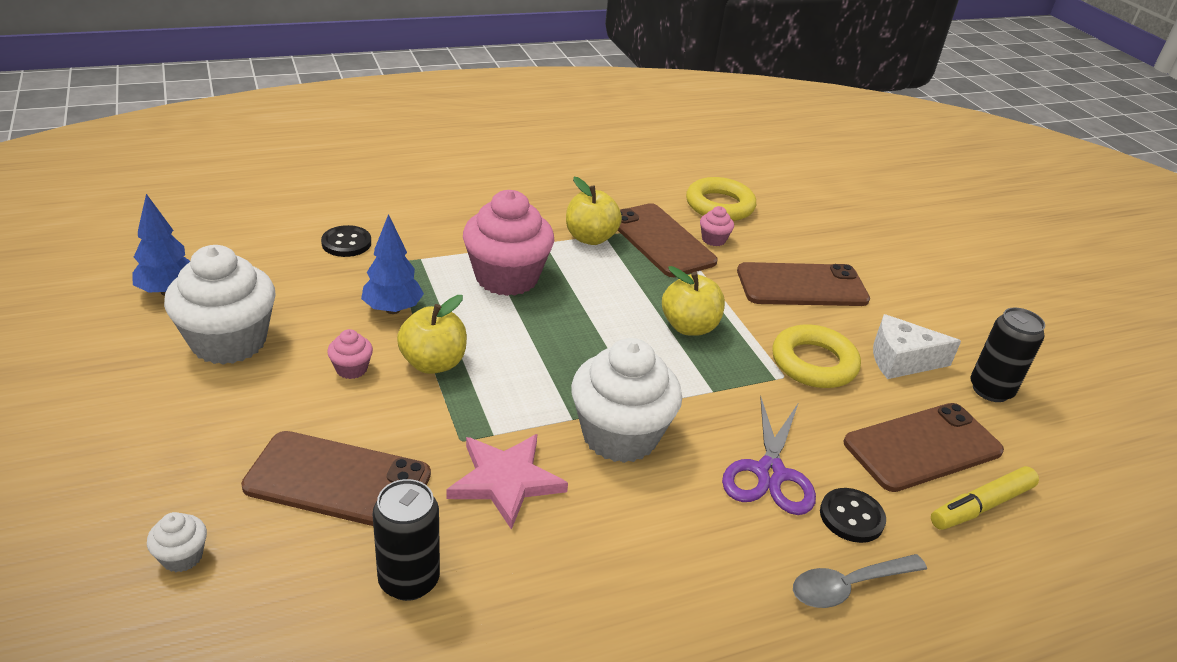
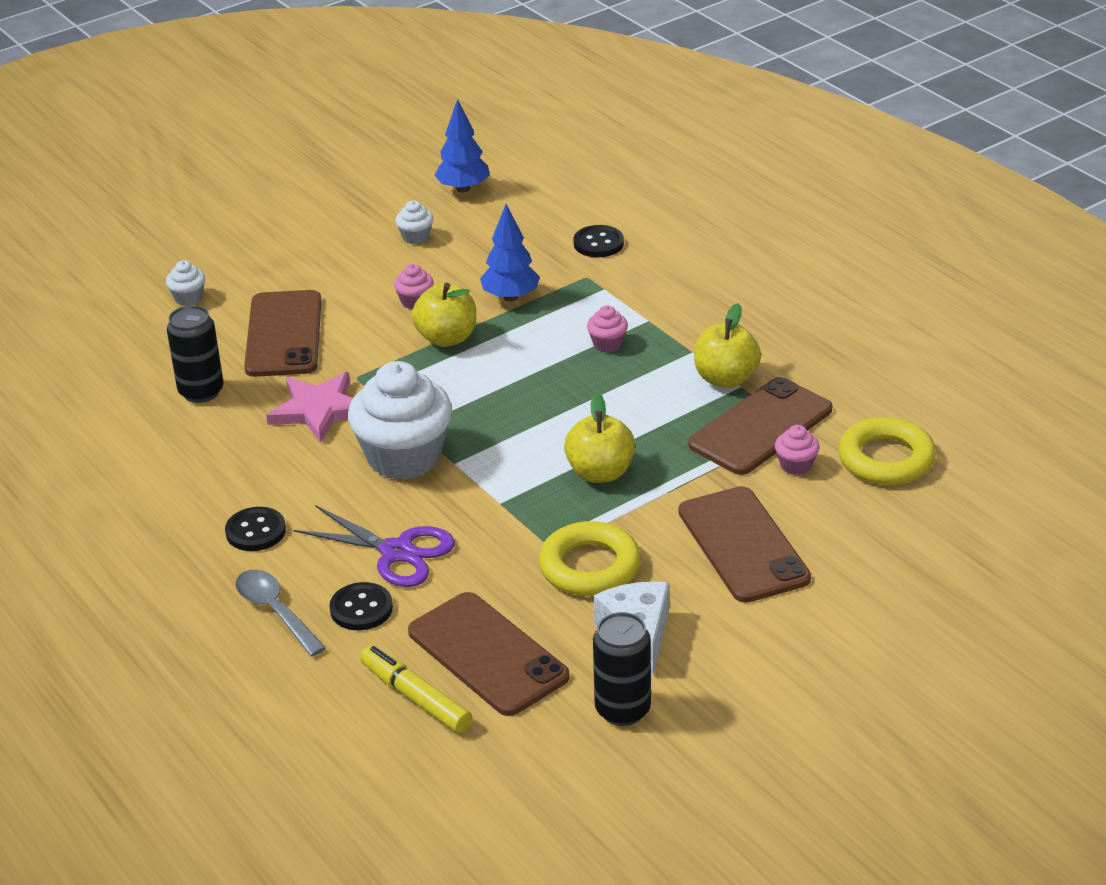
camera: 80 degrees right, 0 degrees up
white cupcake [164,245,276,365] -> white cupcake [395,200,433,244], size x0.42
pink cupcake [463,190,554,296] -> pink cupcake [587,305,628,352], size x0.42
purple scissors [722,396,816,515] -> purple scissors turned 150 degrees counterclockwise [293,505,455,587]
none -> black button [225,507,286,551]

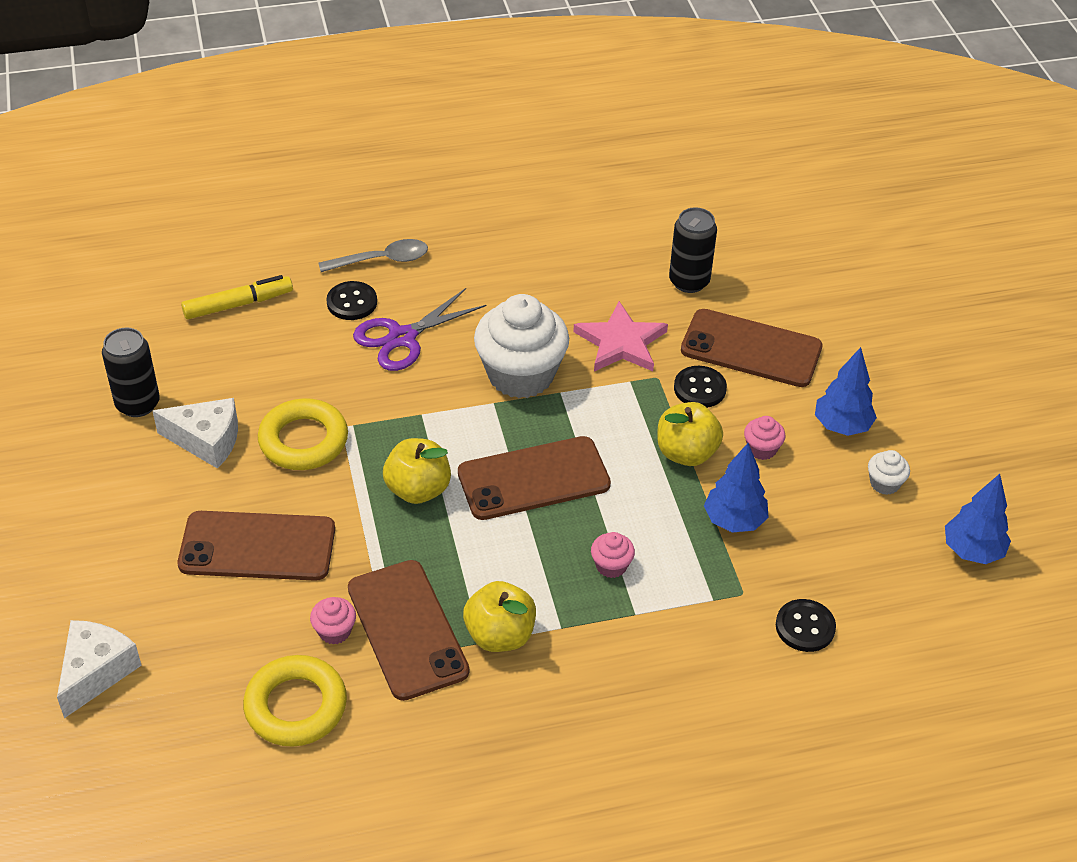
camera: 110 degrees right, 10 degrees up
white cupcake [166,260,205,306] -> none
black button [225,507,286,551] -> black button moved to [674,366,727,408]
brown phone [408,592,570,716] -> brown phone moved to [458,436,611,520]
none -> white cheese [57,620,142,718]
none -> blue tree [815,347,877,436]

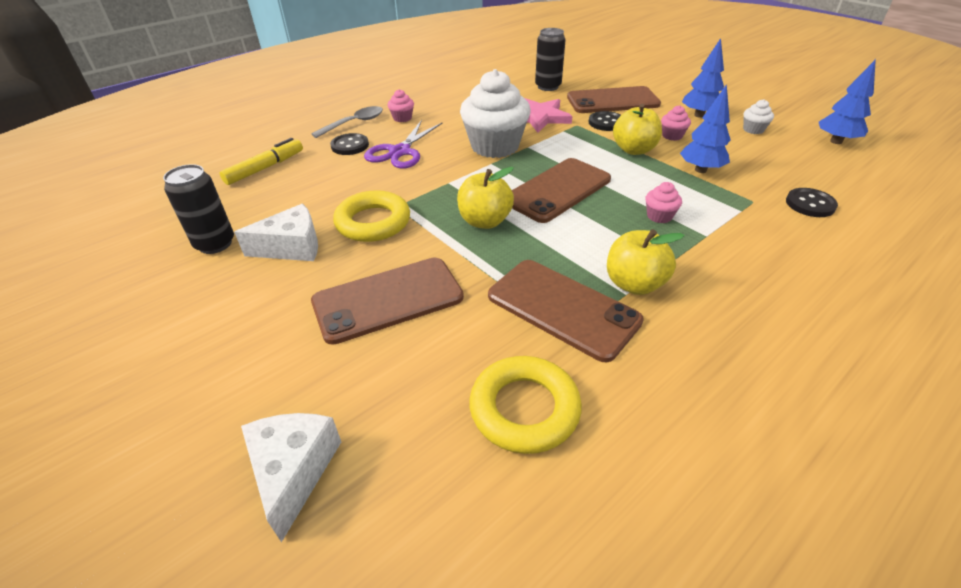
camera: 25 degrees left, 5 degrees down
pink cupcake [310,597,356,645] -> pink cupcake moved to [388,89,414,122]

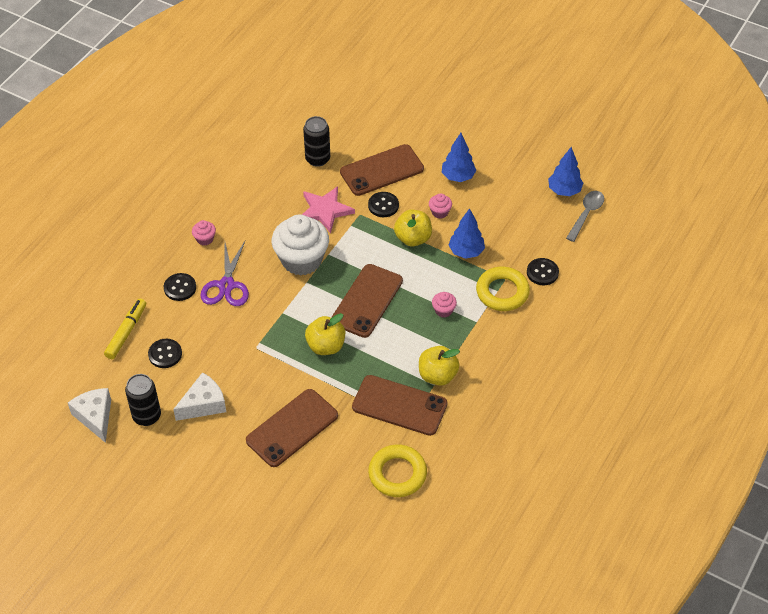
camera: 20 degrees left, 10 degrees up
white cheese [241,413,341,542] -> white cheese moved to [68,388,111,443]
grey spoon [311,106,383,138] -> grey spoon moved to [566,191,604,242]
yellow ring [333,190,410,242] -> yellow ring moved to [476,267,530,311]
white cupcake [743,99,774,134] -> none
none -> black button [148,339,182,368]

